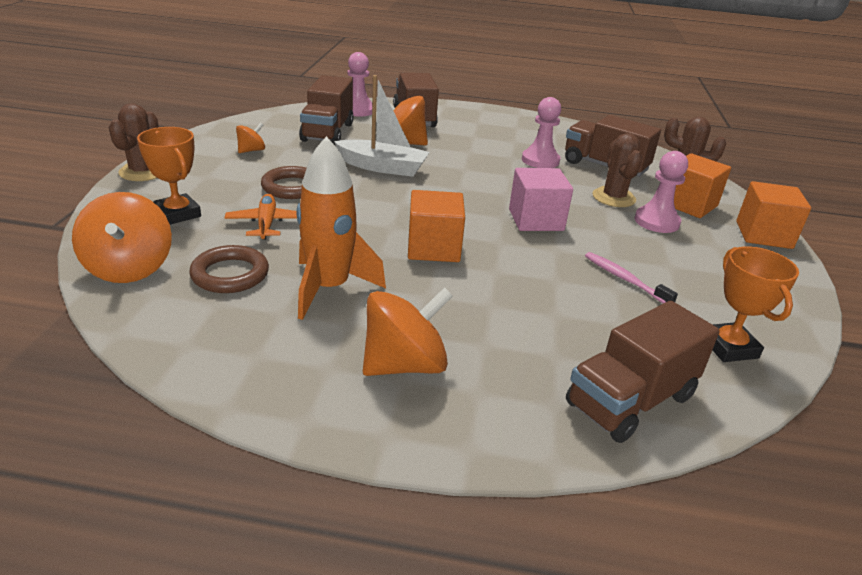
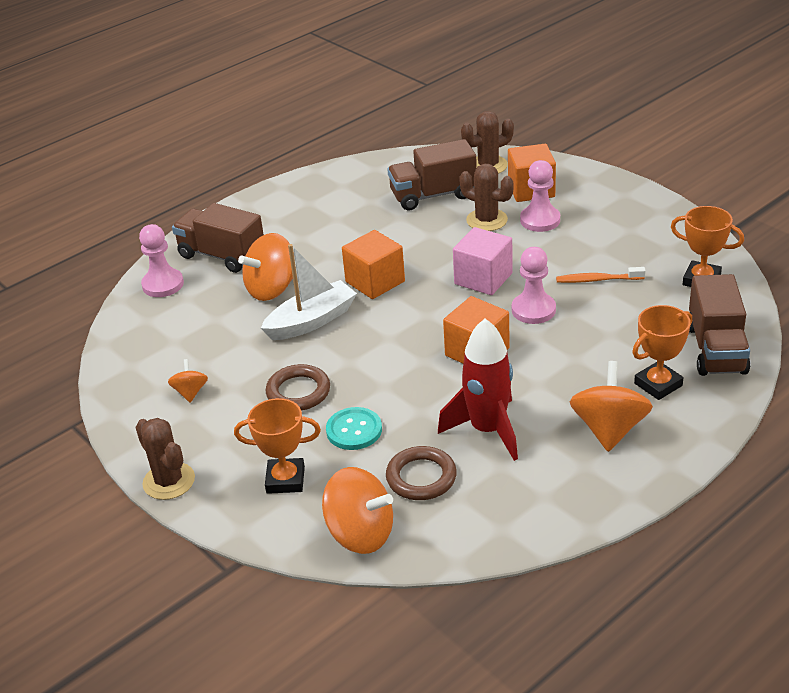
camera: 45 degrees left, 5 degrees up
orange plane [225,194,297,240] -> turquoise button [326,407,382,450]
orange rocket [296,136,386,320] -> red rocket [438,319,518,461]
brown truck [299,75,354,145] -> none
pink pawn [522,97,561,168] -> pink pawn moved to [512,247,556,324]
pink toothbrush [585,252,678,304] -> orange toothbrush [556,267,646,283]
orange cube [736,181,811,249] -> orange cube moved to [342,230,405,299]
none -> orange trophy [632,305,692,400]

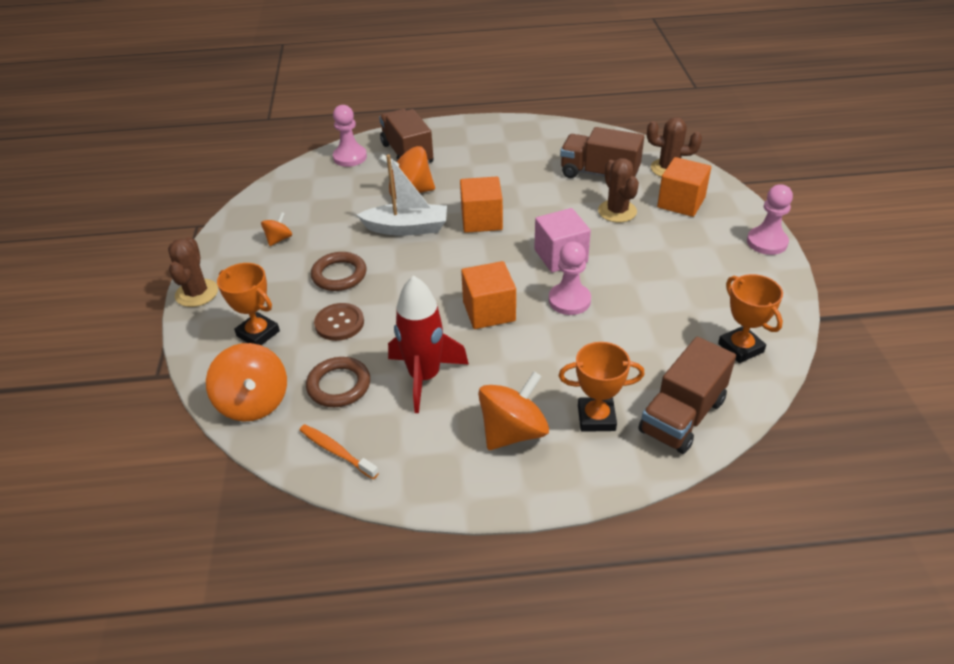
camera: 35 degrees right, 5 degrees up
turquoise button [326,407,382,450] -> brown button [314,303,364,341]
pink pawn [520,160,560,232] -> pink pawn moved to [747,184,793,255]
orange toothbrush [556,267,646,283] -> orange toothbrush moved to [300,424,379,479]

